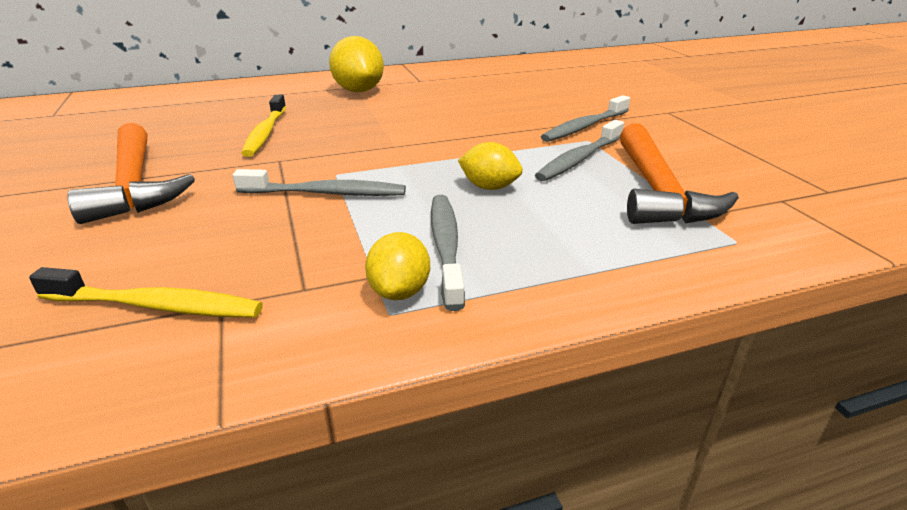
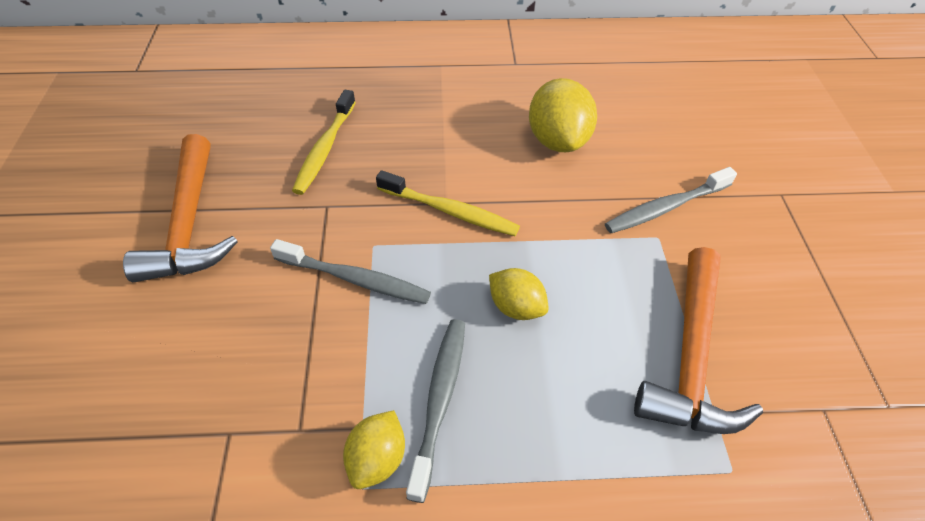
camera: 15 degrees right, 20 degrees up
yellow toothbrush [29,267,263,318] -> yellow toothbrush moved to [376,170,520,236]
yellow lemon [329,36,384,92] -> yellow lemon moved to [529,78,597,152]
grey toothbrush [535,120,624,181] -> none

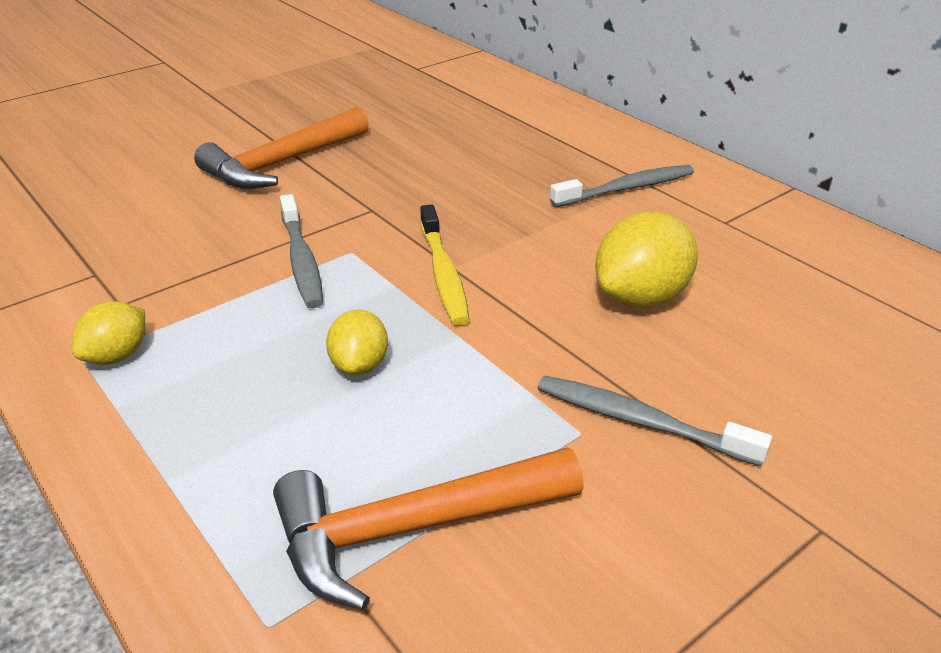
camera: 55 degrees right, 15 degrees down
yellow toothbrush [292,90,356,195] -> none
yellow lemon [343,410,405,489] -> yellow lemon turned 45 degrees counterclockwise [72,301,145,365]
grey toothbrush [406,319,465,503] -> grey toothbrush moved to [550,165,694,207]

